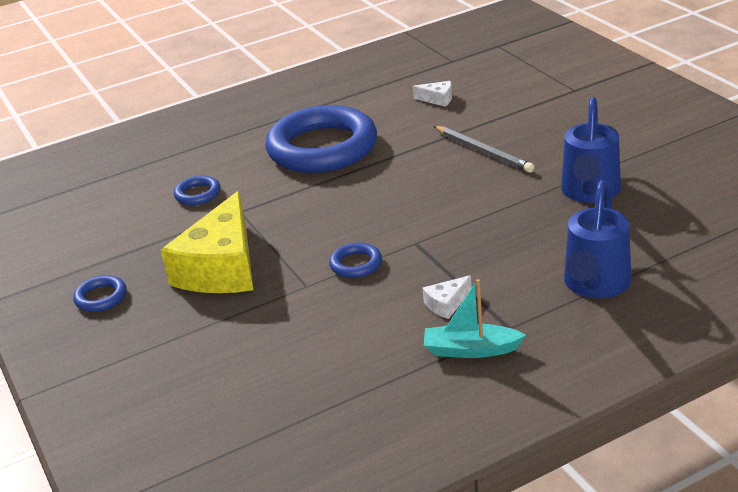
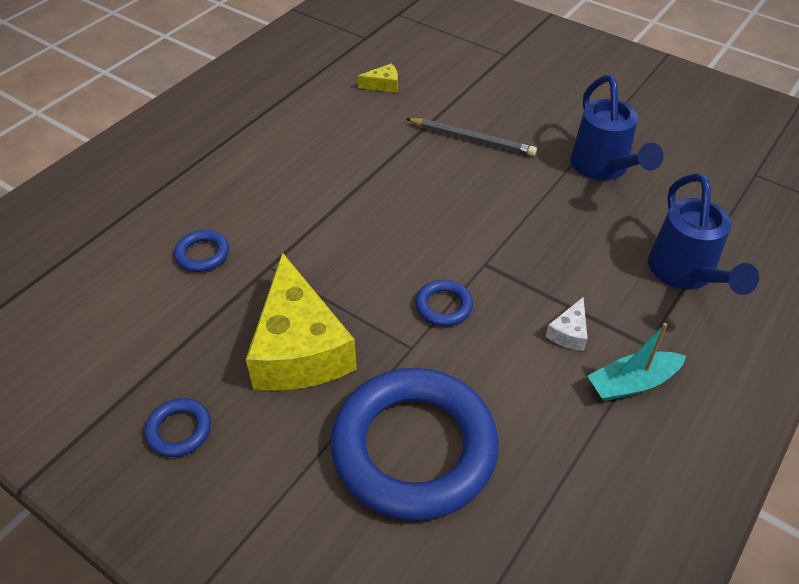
camera: 30 degrees left, 15 degrees up
blue ring [265,105,377,173] -> blue ring moved to [331,368,499,521]
white cheese [413,81,452,107] -> yellow cheese [358,63,398,93]

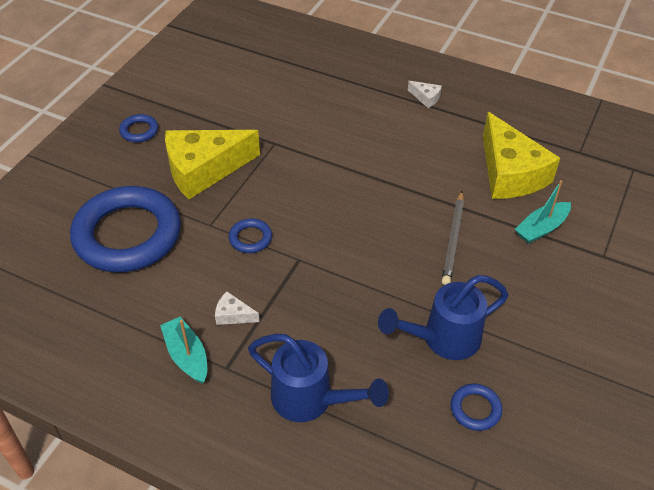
camera: 80 degrees right, 0 degrees up
blue ring [174,230,229,272] -> blue ring moved to [451,384,502,431]
yellow cheese [358,63,398,93] -> yellow cheese [483,112,560,199], size x2.50
blue watering can [648,173,759,295] -> blue watering can turned 135 degrees counterclockwise [248,334,389,422]
none -> white cheese [408,81,442,108]
none -> turquoise boat [515,180,571,244]

